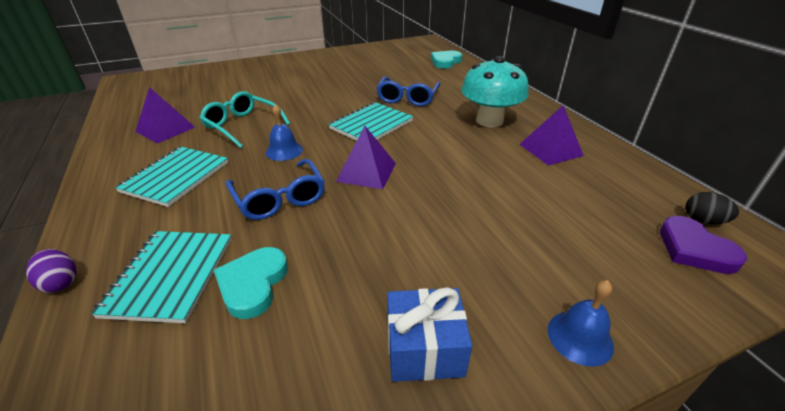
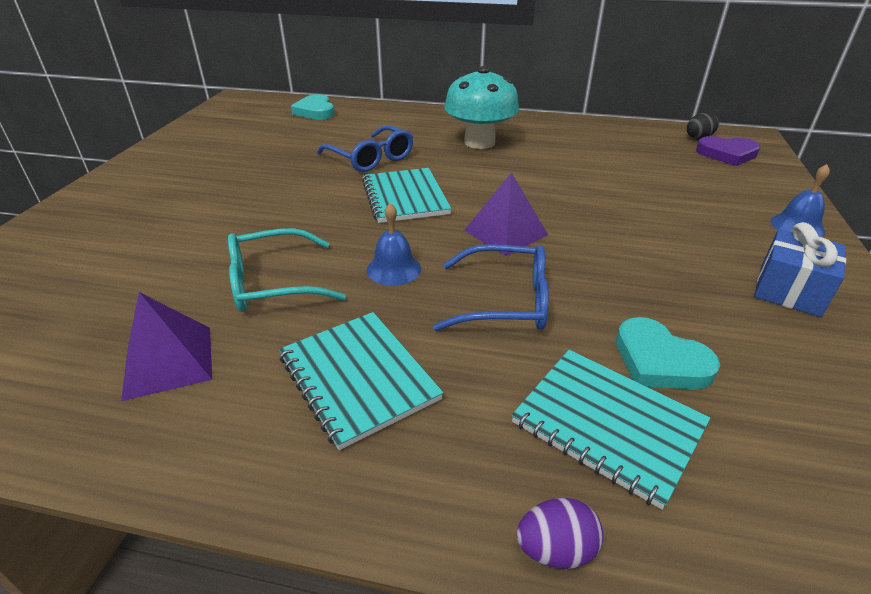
camera: 55 degrees left, 0 degrees up
purple pyramid [519,106,584,166] -> none

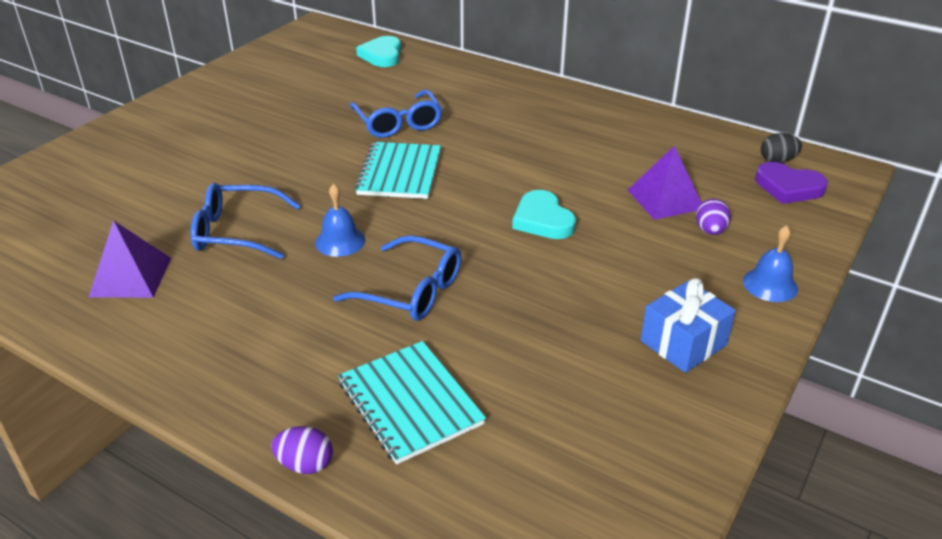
camera: 20 degrees right, 0 degrees up
turquoise glasses [228,228,346,312] -> blue glasses [191,183,301,259]
turquoise notebook [279,312,443,450] -> none
turquoise mushroom [444,66,519,149] -> none
purple pyramid [464,172,548,256] -> purple pyramid moved to [628,146,702,220]
turquoise heart [616,317,720,389] -> turquoise heart moved to [512,190,576,239]
none -> purple egg [696,199,731,235]

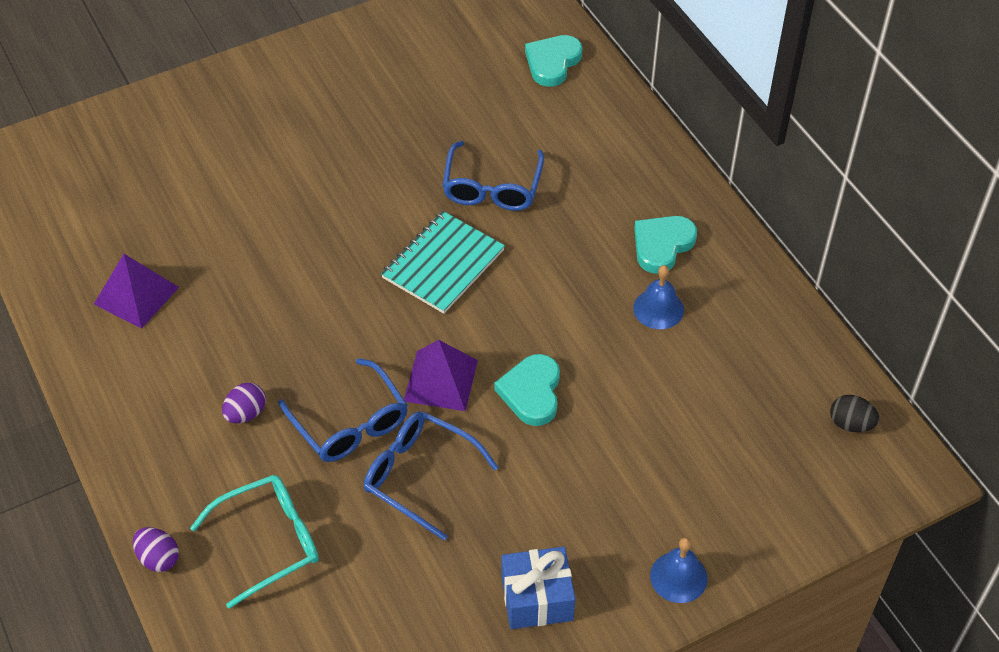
camera: 30 degrees right, 15 degrees up
blue glasses [191,183,301,259] -> blue glasses moved to [364,411,499,540]
blue bell [315,184,365,257] -> blue bell moved to [633,265,684,329]
turquoise notebook [338,341,486,465] -> turquoise glasses [190,475,319,609]
purple pyramid [628,146,702,220] -> purple pyramid moved to [404,340,478,411]
purple egg [696,199,731,235] -> purple egg moved to [222,382,266,423]
purple heart [755,162,828,204] -> none
none -> turquoise heart [634,216,697,274]

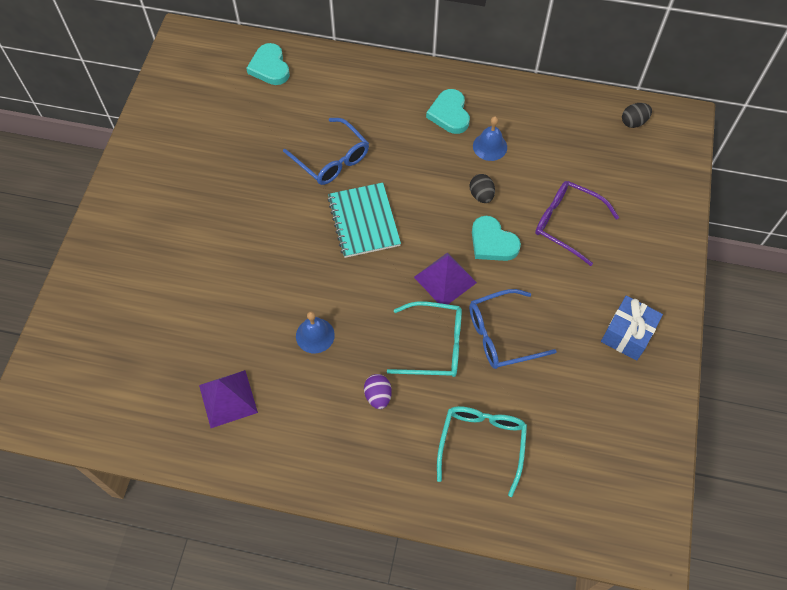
camera: 50 degrees left, 10 degrees up
purple egg [133,527,179,572] -> none
blue glasses [278,358,408,462] -> turquoise glasses [387,301,462,377]
blue bell [650,537,708,603] -> blue bell moved to [296,311,335,353]
none -> black egg [470,174,495,203]
none -> purple glasses [535,181,619,266]

